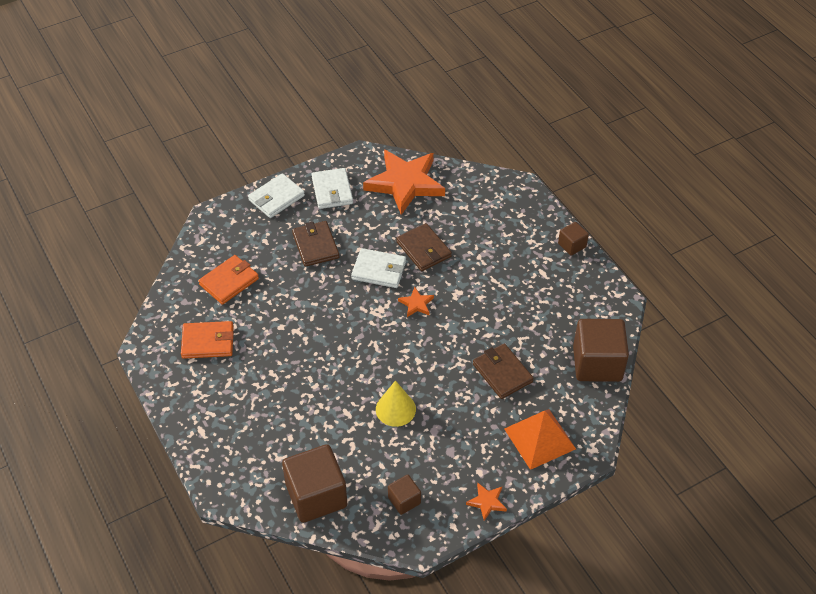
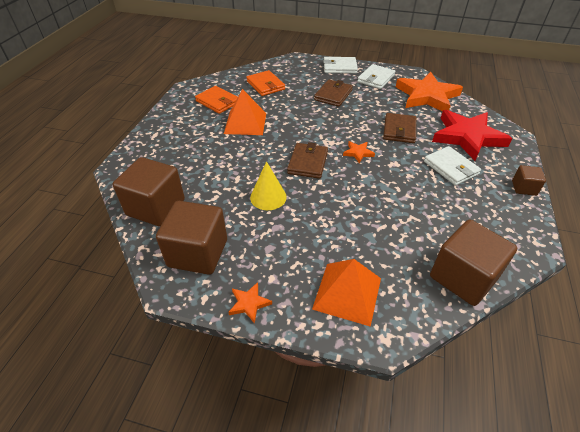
camera: 45 degrees right, 5 degrees down
orange wallet [198,255,259,305] -> orange wallet turned 60 degrees clockwise [246,70,285,96]
white wallet [351,248,406,288] -> white wallet moved to [424,146,481,186]
brown cube [388,475,421,515] -> brown cube [156,201,227,275], size x2.01
brown wallet [473,343,534,399] -> brown wallet moved to [287,142,328,179]
none -> orange pyramid [224,89,266,135]
none -> red star [432,110,512,161]

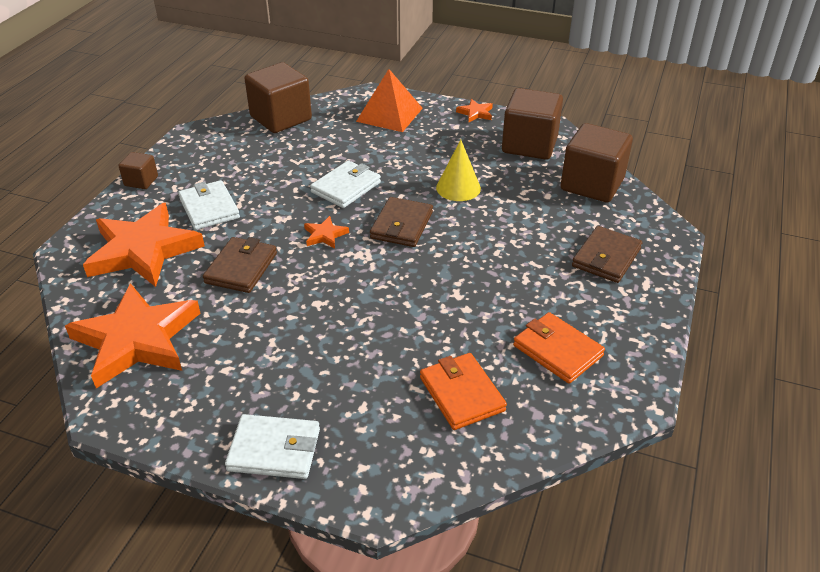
camera: 175 degrees left, 5 degrees down
orange pyramid [224,89,266,135] -> none
brown wallet [314,79,353,107] -> brown wallet moved to [572,226,642,283]
white wallet [357,64,395,89] -> white wallet moved to [310,161,381,208]
red star [432,110,512,161] -> orange star [83,203,205,287]

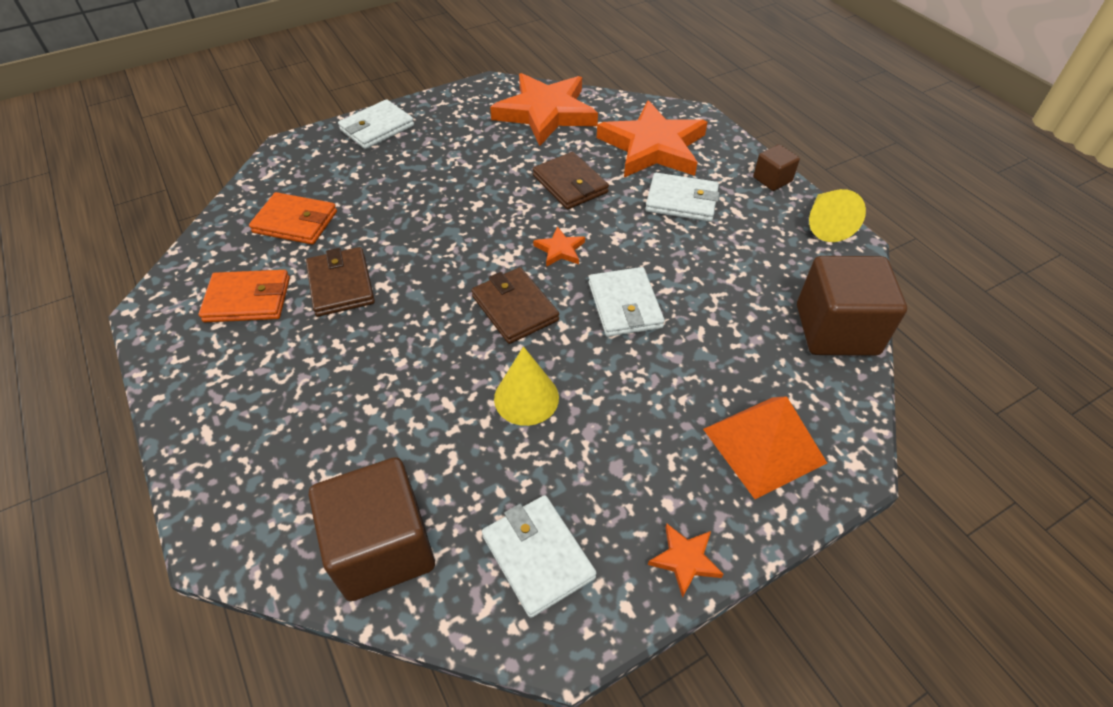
camera: 130 degrees right, 10 degrees up
brown cube [502,88,563,160] -> white wallet [482,495,596,618]
brown wallet [572,226,642,283] -> brown wallet moved to [306,247,375,317]
none -> yellow cone [809,189,866,242]

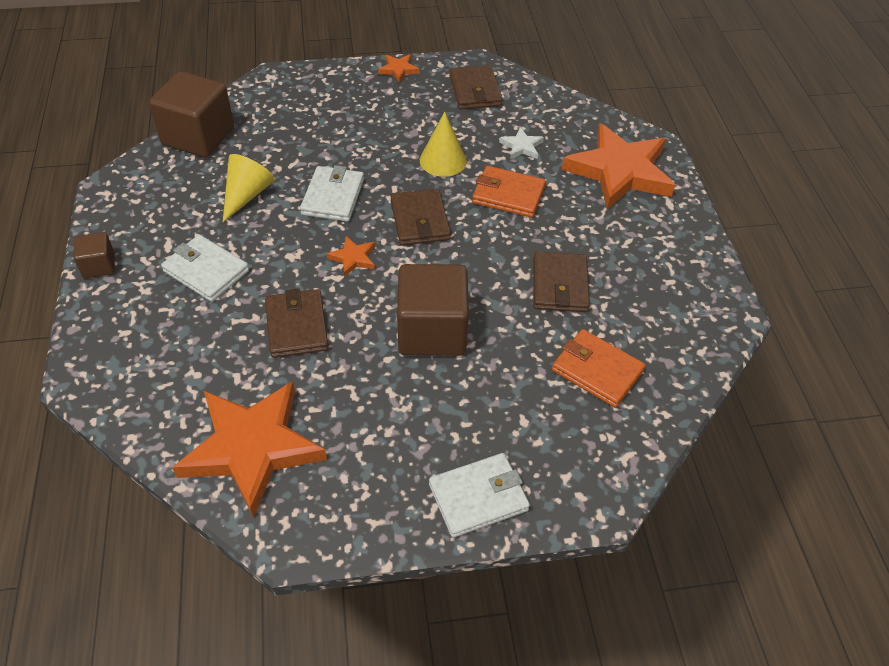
camera: 160 degrees left, 0 degrees up
orange wallet [199,270,290,322] -> orange wallet moved to [472,166,546,218]
brown cube [309,457,435,601] -> brown cube moved to [397,264,469,356]
white wallet [482,495,596,618] -> brown wallet [449,65,503,109]
orange star [597,100,708,177] -> orange star moved to [562,123,675,209]
orange pyramid [703,396,827,499] -> none
yellow cone [809,189,866,242] -> yellow cone moved to [223,154,275,222]
none -> white star [499,127,544,159]

